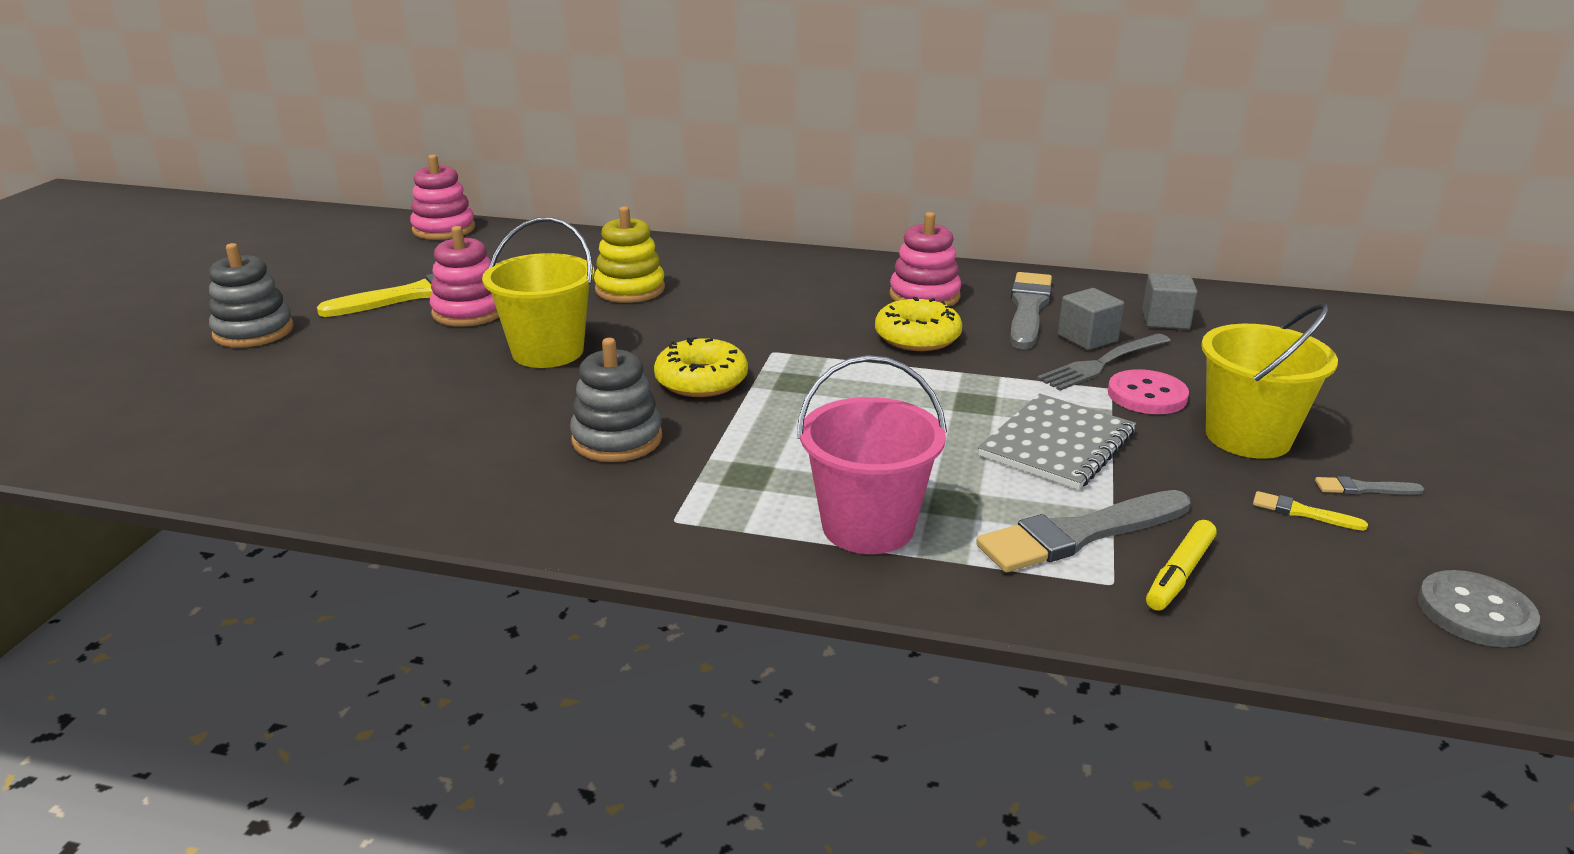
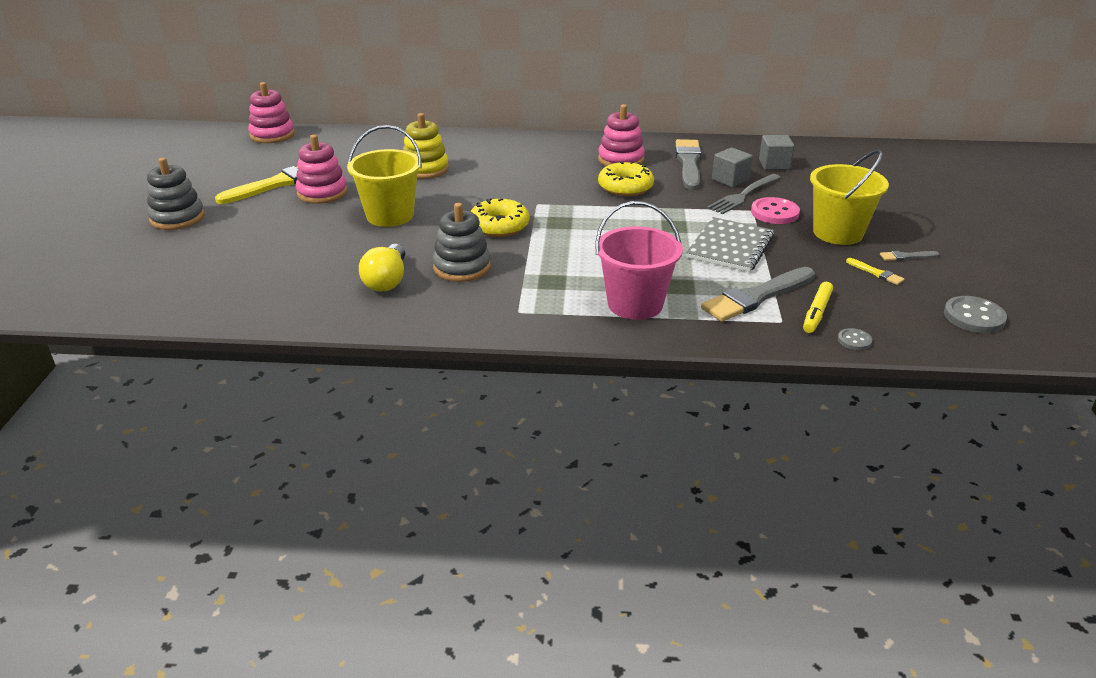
camera: 10 degrees left, 5 degrees up
yellow brush [1253,491,1368,531] -> yellow brush turned 150 degrees counterclockwise [846,258,904,285]
none -> yellow light bulb [359,244,405,291]
none -> grey button [838,328,872,350]

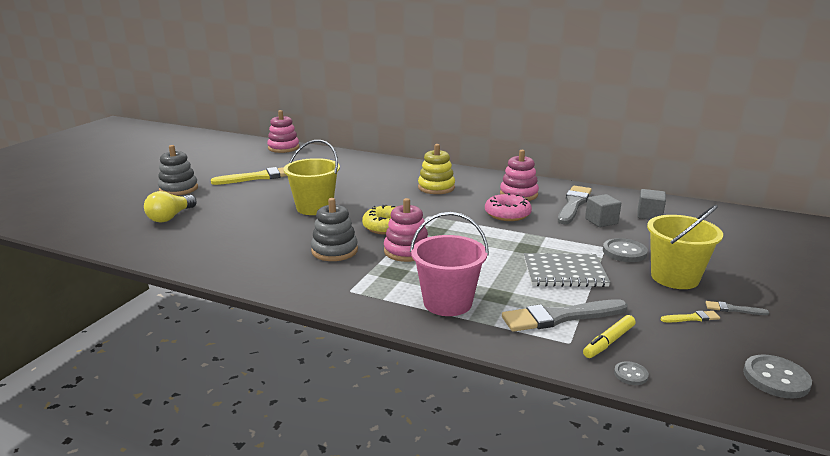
camera: 20 degrees right, 10 degrees down
pink stacking toy [296,135,348,204] -> pink stacking toy moved to [384,198,428,262]
yellow light bulb [359,244,405,291] -> yellow light bulb moved to [144,191,197,222]
yellow stacking toy [403,113,449,179] -> yellow stacking toy moved to [418,144,455,194]
yellow donut [598,161,654,196] -> pink donut [485,193,532,221]
grey notebook [686,217,774,272] -> grey notebook turned 45 degrees clockwise [524,253,610,287]
grey fork [707,174,781,214] -> none
pink button [751,197,800,224] -> grey button [603,238,648,262]
yellow brush [846,258,904,285] -> yellow brush turned 75 degrees counterclockwise [661,311,720,322]

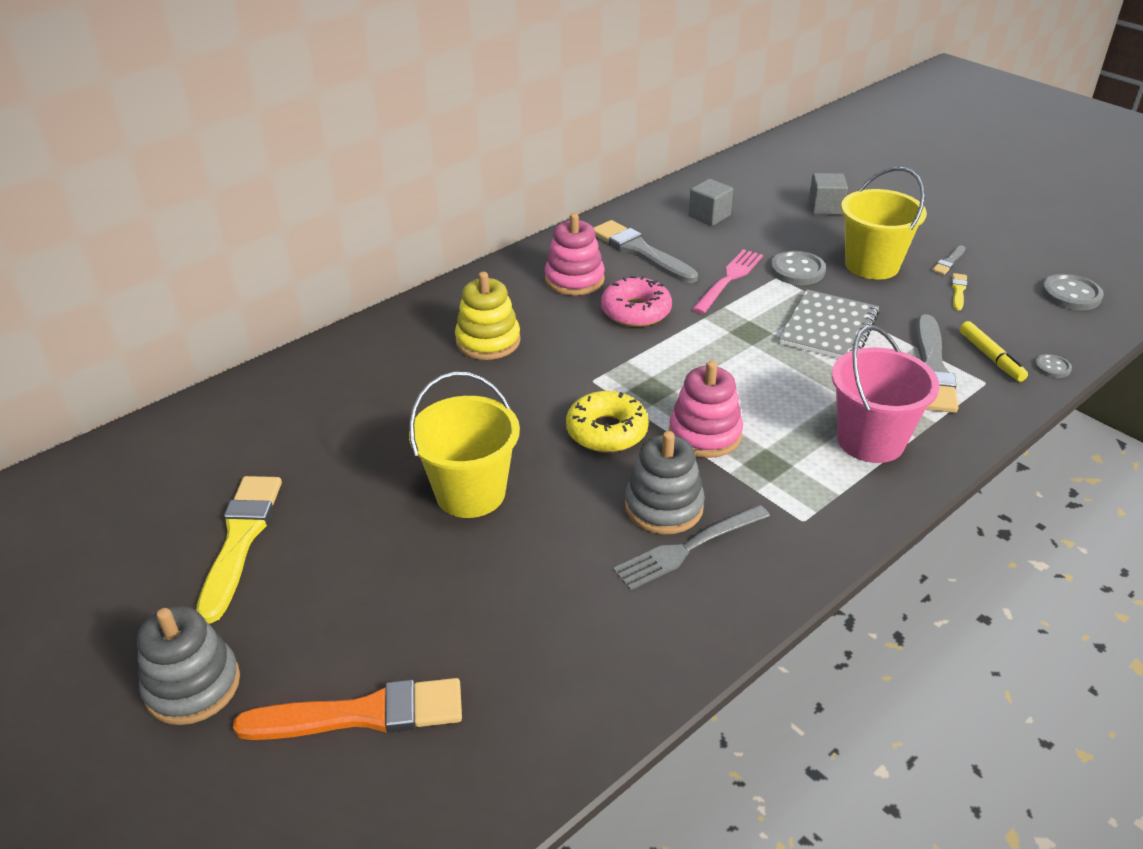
camera: 65 degrees left, 15 degrees up
yellow light bulb [144,191,197,222] -> orange brush [233,678,462,740]
pink stacking toy [267,110,299,153] -> none
grey cube [585,194,621,227] -> grey cube moved to [809,173,848,215]
none -> grey fork [613,505,770,591]
none -> pink fork [692,249,763,314]

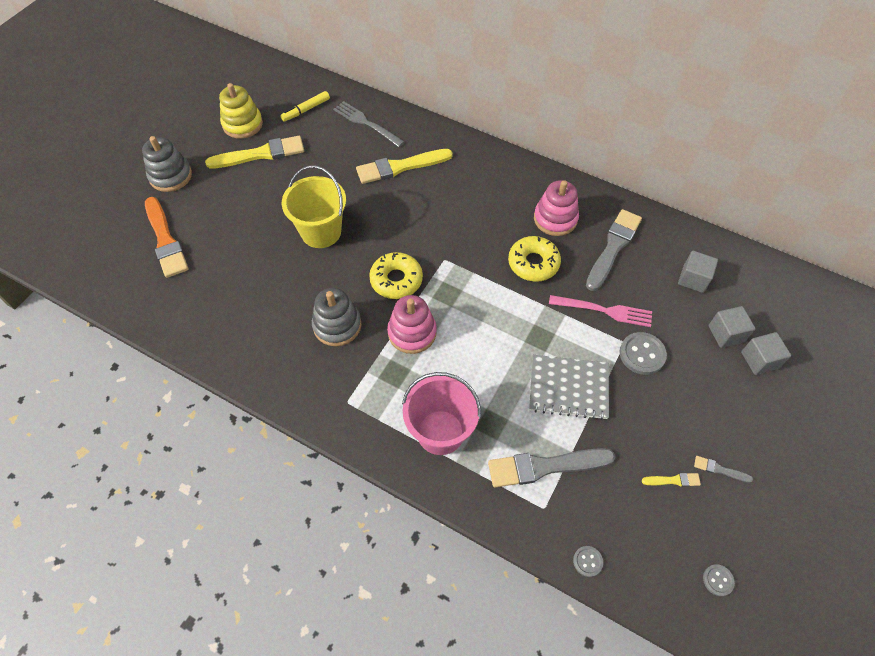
camera: 70 degrees right, 20 degrees up
yellow stacking toy [455,272,521,360] -> yellow stacking toy moved to [219,83,263,139]
pink donut [601,276,672,327] -> yellow donut [508,236,561,282]
grey fork [613,505,770,591] -> grey fork moved to [333,101,404,147]
yellow bucket [841,167,927,280] -> none
yellow marker [960,321,1028,382] -> yellow marker moved to [280,91,330,122]
grey button [1041,274,1104,310] -> grey button [703,564,735,596], size x0.55
none -> yellow brush [356,149,453,184]
none -> grey cube [708,306,756,348]

